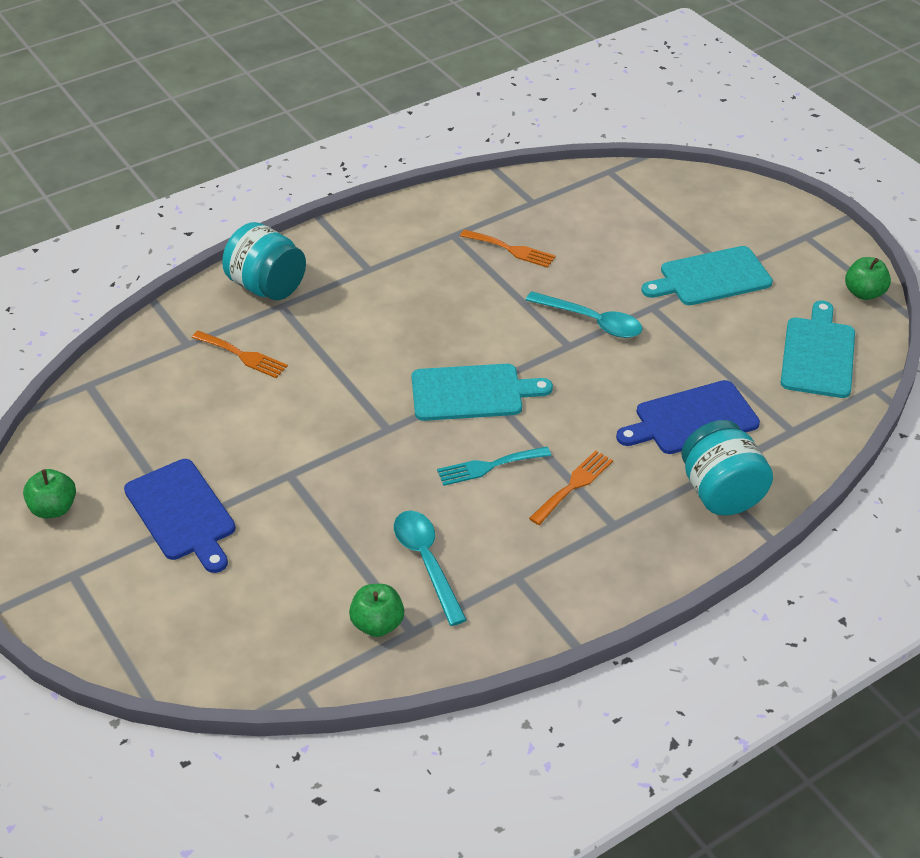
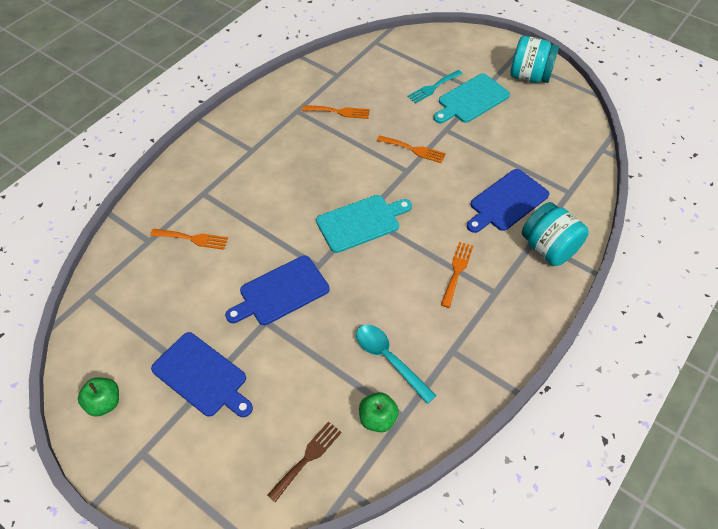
camera: 20 degrees left, 10 degrees up
turquoise jar [222,222,306,300] -> turquoise jar moved to [510,36,559,83]
turquoise fork [437,446,551,486] -> turquoise fork moved to [407,70,463,103]
turquoise spoon [526,291,643,338] -> orange fork [377,135,446,163]
turquoise cutting board [781,301,855,398] -> none
green apple [845,257,891,300] -> none
none -> blue cutting board [225,256,330,325]
none -> brown fork [267,421,342,502]

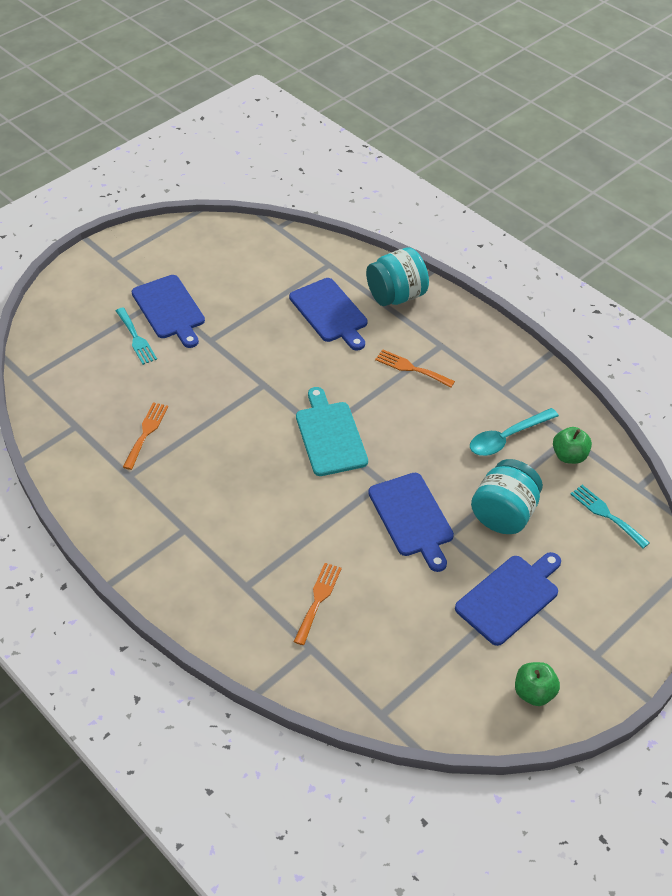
camera: 80 degrees left, 5 degrees down
brown fork [267,421,342,502] -> turquoise fork [571,485,650,548]
orange fork [377,135,446,163] -> none
turquoise cutting board [433,74,510,123] -> blue cutting board [131,275,205,348]
turquoise jar [510,36,559,83] -> turquoise jar moved to [471,459,543,534]

